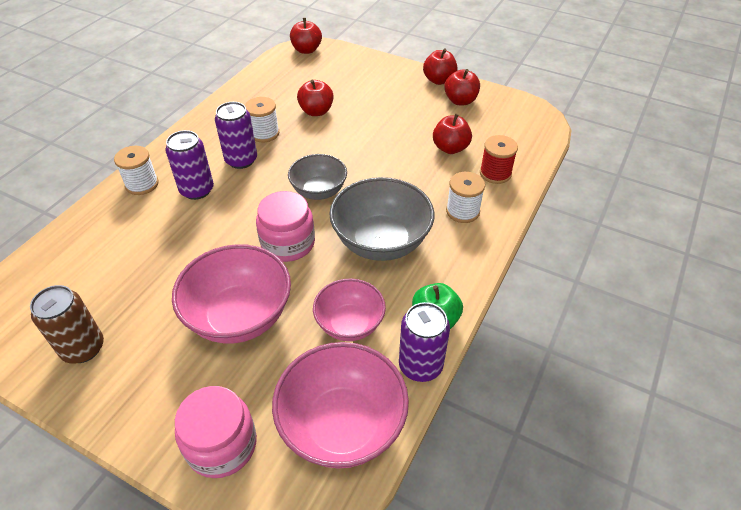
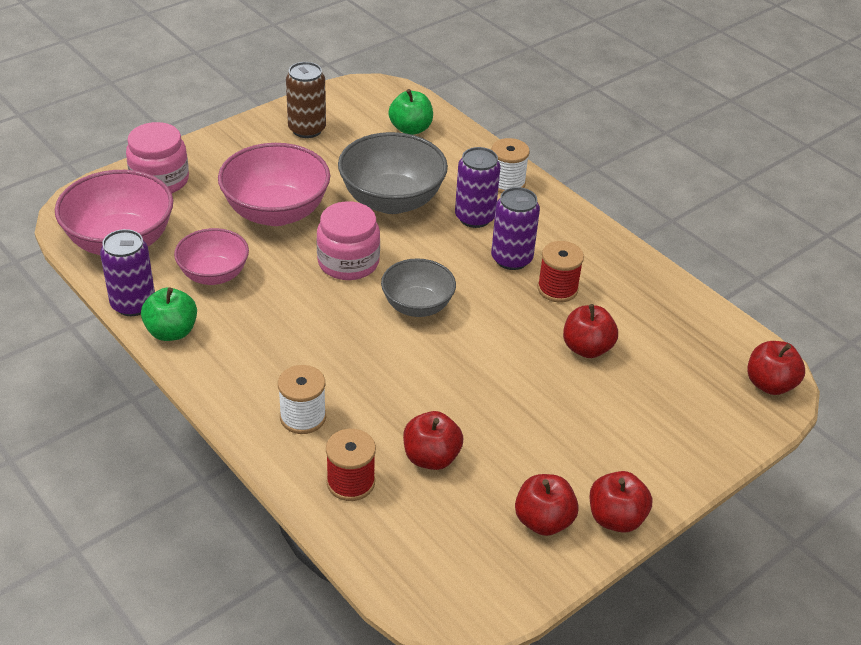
camera: 110 degrees right, 5 degrees down
white spool [245,97,279,143] -> red spool [537,241,584,302]
grey bowl [329,177,435,261] -> grey bowl moved to [338,132,448,214]
none -> green apple [388,89,433,135]

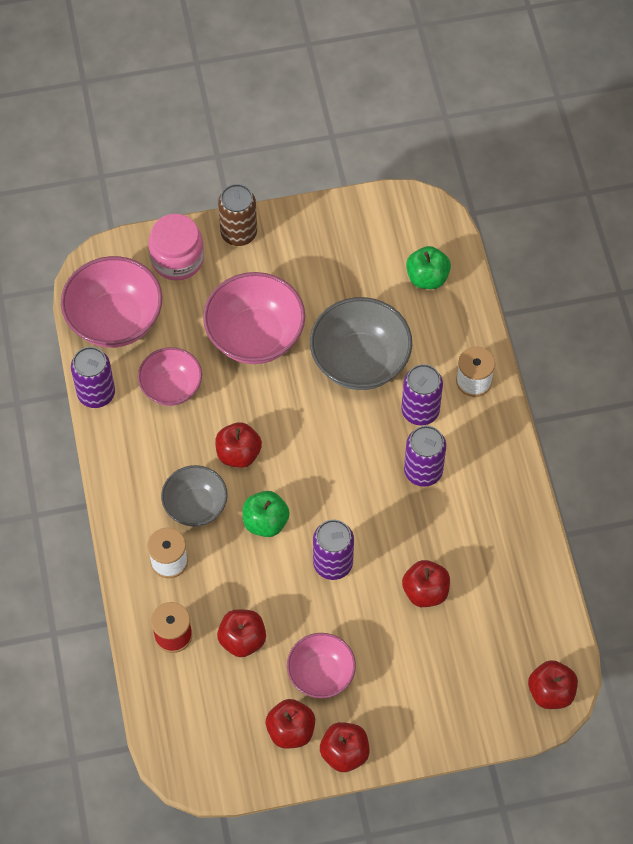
camera: 30 degrees right, 20 degrees up
green apple [141,287,197,341] -> green apple moved to [243,491,290,537]
brown can [286,62,326,138] -> brown can moved to [218,184,257,246]
pink jar [316,201,380,280] -> none
grey bowl [381,258,456,317] -> grey bowl moved to [161,465,228,527]
red spool [537,241,584,302] -> none
none -> red apple [215,422,262,468]
none -> pink bowl [287,633,356,698]
none -> purple can [313,520,354,580]

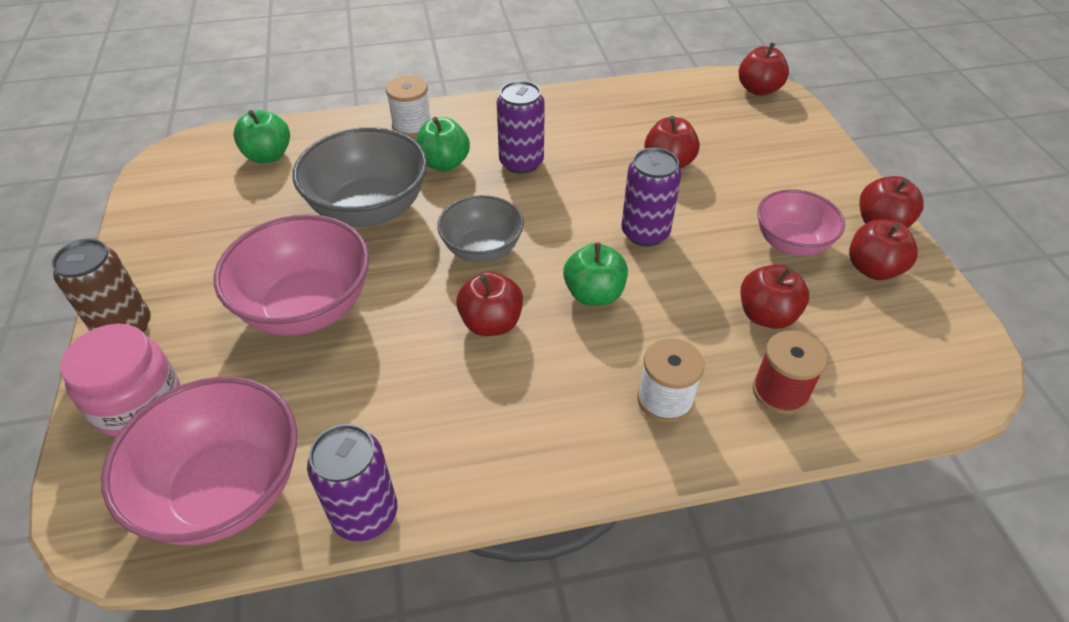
camera: 90 degrees left, 15 degrees down
pink bowl [138,347,202,406] -> none
grey bowl [161,465,228,527] -> grey bowl moved to [437,195,524,263]
purple can [401,364,443,426] -> green apple [416,117,470,171]

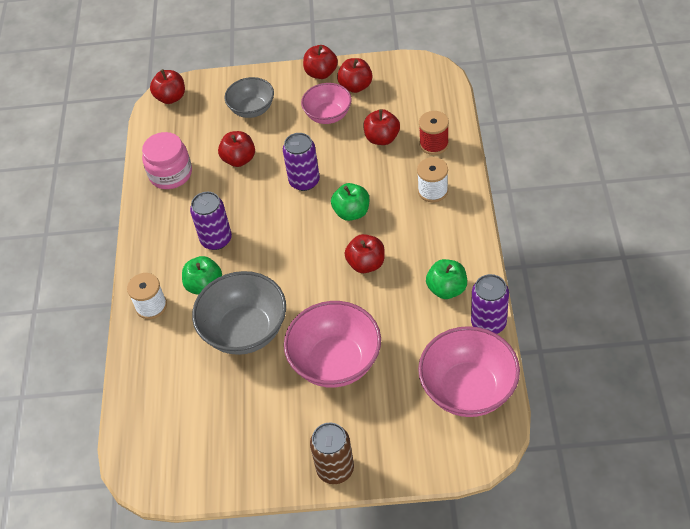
camera: 75 degrees left, 5 degrees up
pink jar [60,324,180,437] -> pink jar moved to [142,132,192,189]
green apple [233,110,290,163] -> green apple moved to [426,259,467,299]
grey bowl [437,195,524,263] -> grey bowl moved to [225,77,274,118]

